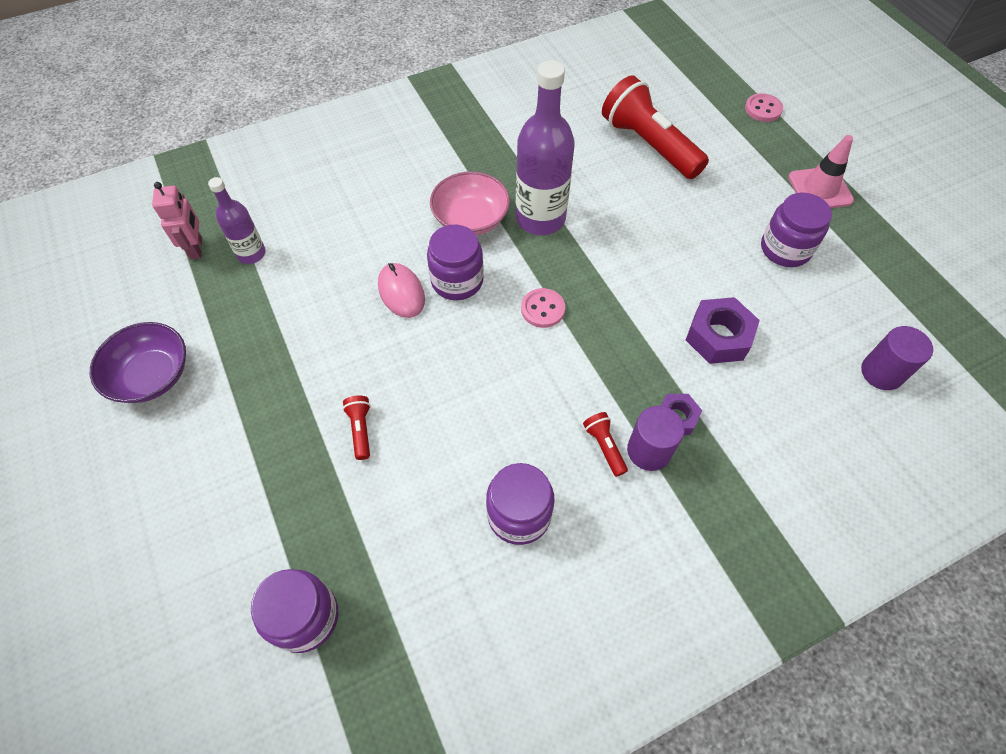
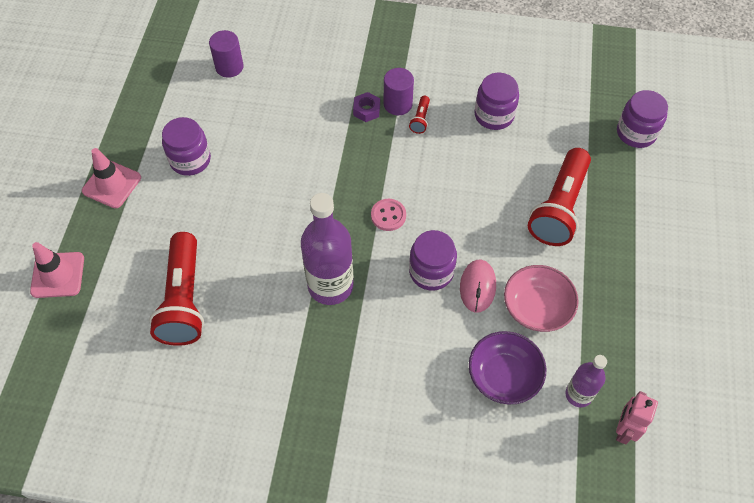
camera: 145 degrees left, 0 degrees up
purple bowl [90,322,186,403] -> purple bowl moved to [469,331,546,404]
red flashlight [343,396,371,460] -> red flashlight [528,148,591,246], size x2.40
pink bowl [430,171,510,235] -> pink bowl moved to [504,265,579,332]
purple nut [686,297,760,364] -> none
pink button [745,93,783,122] -> pink traffic cone [30,242,84,298]

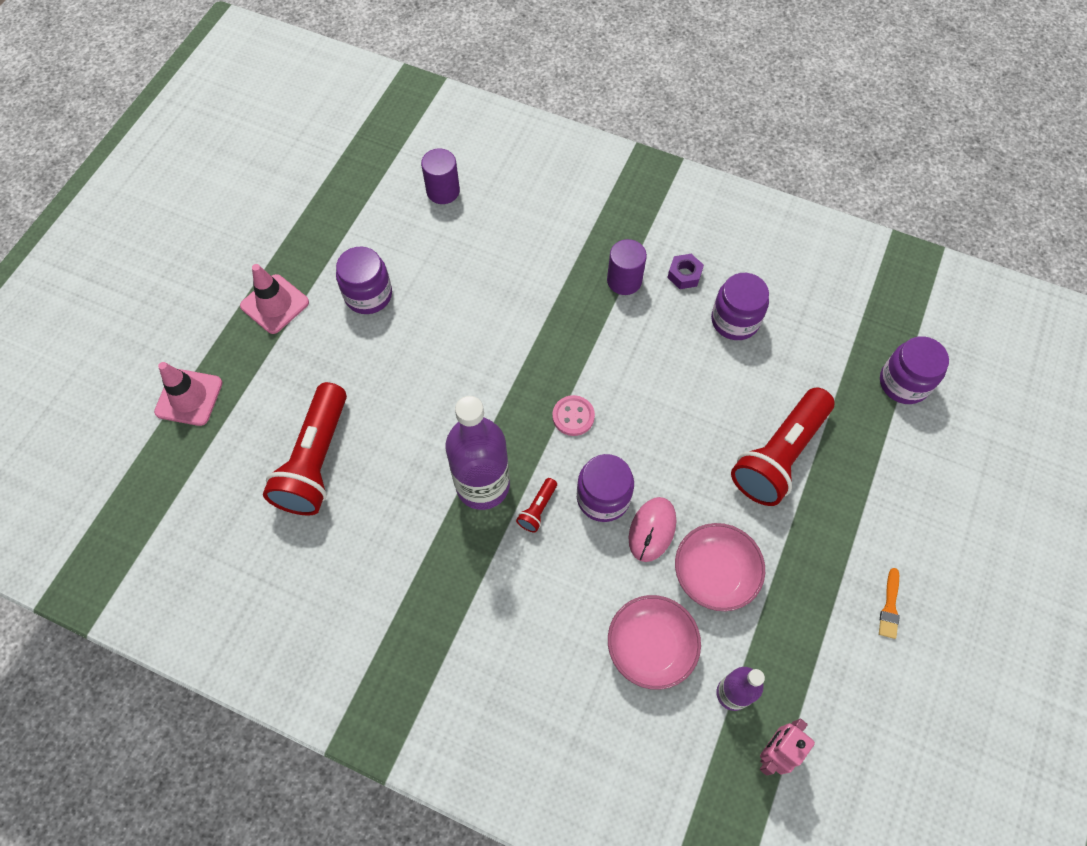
camera: 15 degrees right, 5 degrees up
purple nut [353,92,380,122] -> purple nut moved to [667,254,704,289]
red flashlight [409,96,430,134] -> red flashlight moved to [516,478,557,533]
purple bowl [469,331,546,404] -> pink bowl [608,595,701,690]
none -> orange brush [879,568,900,639]

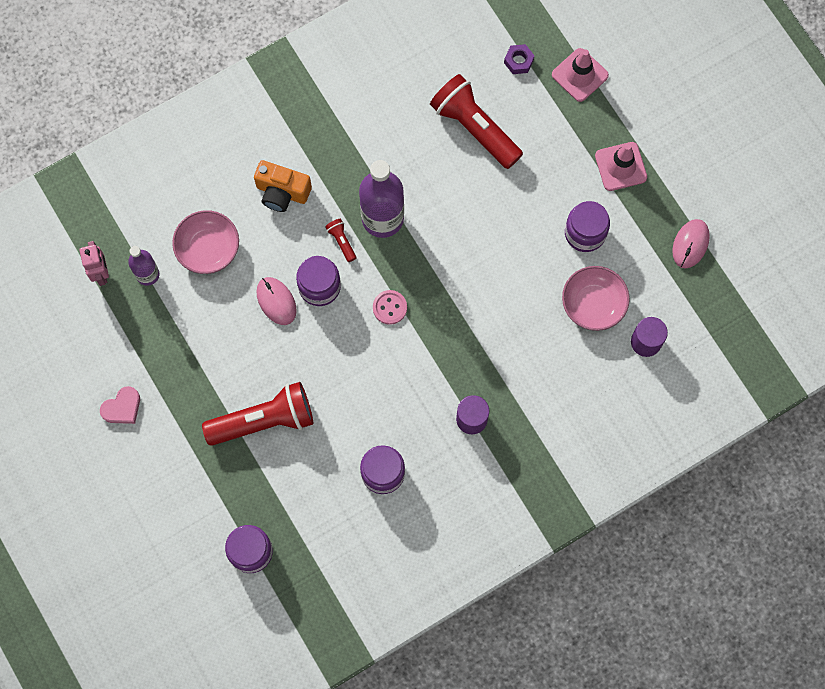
camera: 125 degrees right, 10 degrees up
purple nut [667,254,704,289] -> purple nut moved to [504,44,535,74]
pink bowl [675,523,765,611] -> pink bowl moved to [562,266,630,331]
red flashlight [731,388,834,506] -> red flashlight turned 90 degrees clockwise [202,382,313,446]
orange brush [879,568,900,639] -> pink heart [100,386,140,424]
none -> orange camera [254,160,312,212]
none -> pink mouse [672,219,710,268]

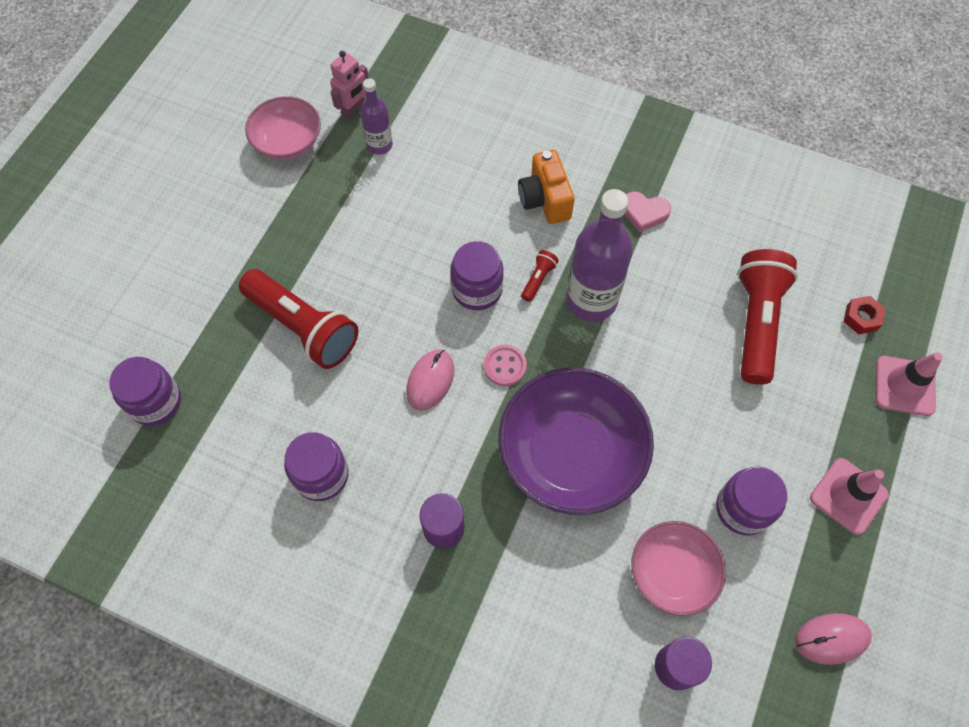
camera: 55 degrees right, 10 degrees down
pink heart [100,386,140,424] -> pink heart moved to [624,191,671,232]
pink bowl [172,210,239,274] -> pink bowl moved to [245,96,321,160]
pink mouse [256,277,297,325] -> pink mouse moved to [406,350,454,411]
purple nut [504,44,535,74] -> red nut [844,296,885,334]
none -> purple bowl [499,368,654,515]

